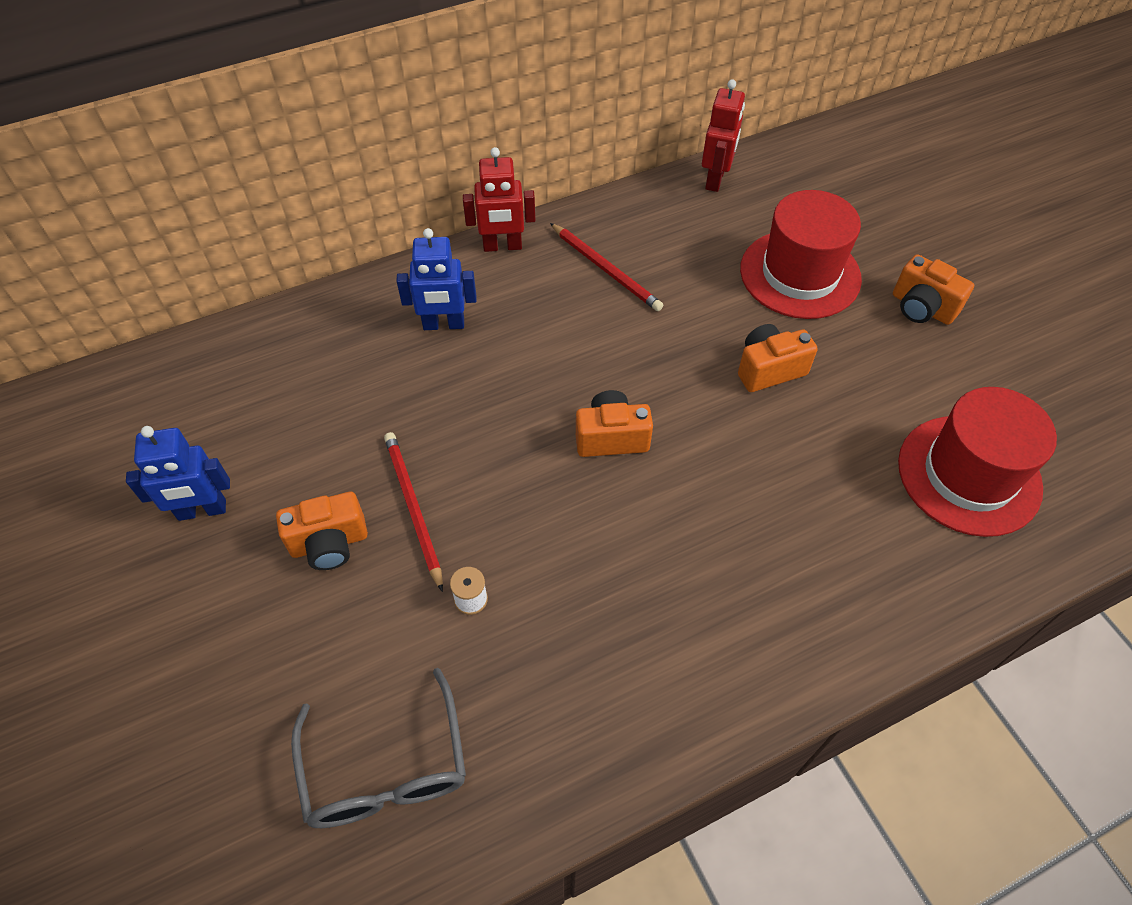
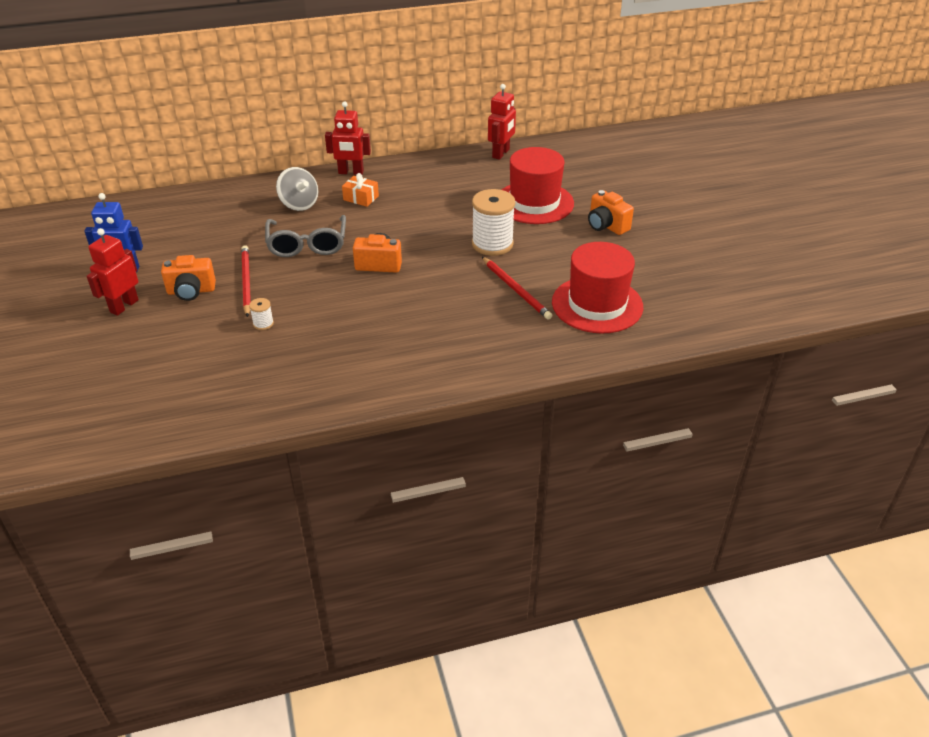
camera: 10 degrees right, 15 degrees down
grey glasses [291,668,466,828] -> grey glasses moved to [265,215,346,257]
blue robot [397,228,476,330] -> grey spinning top [276,167,318,211]
red pencil [550,223,663,311] -> red pencil moved to [482,257,552,320]
orange camera [738,324,818,392] -> white spool [472,189,515,256]
none -> red robot [86,228,139,316]
none -> orange gift [342,173,379,207]

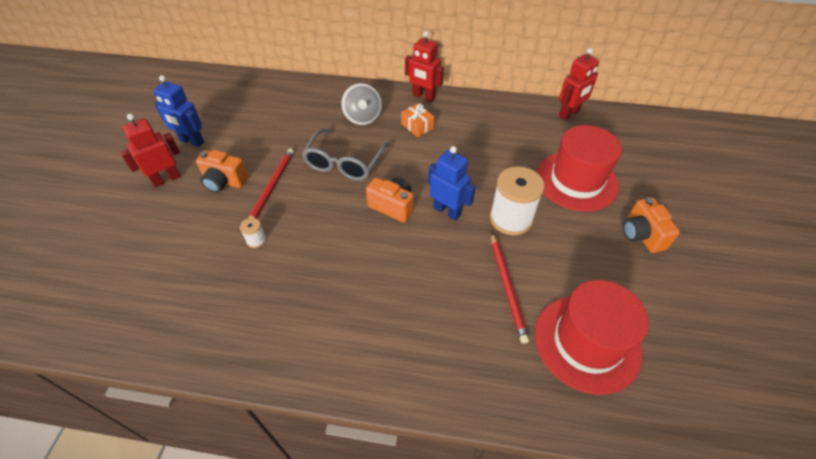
camera: 25 degrees right, 10 degrees up
none -> blue robot [428,146,476,221]

